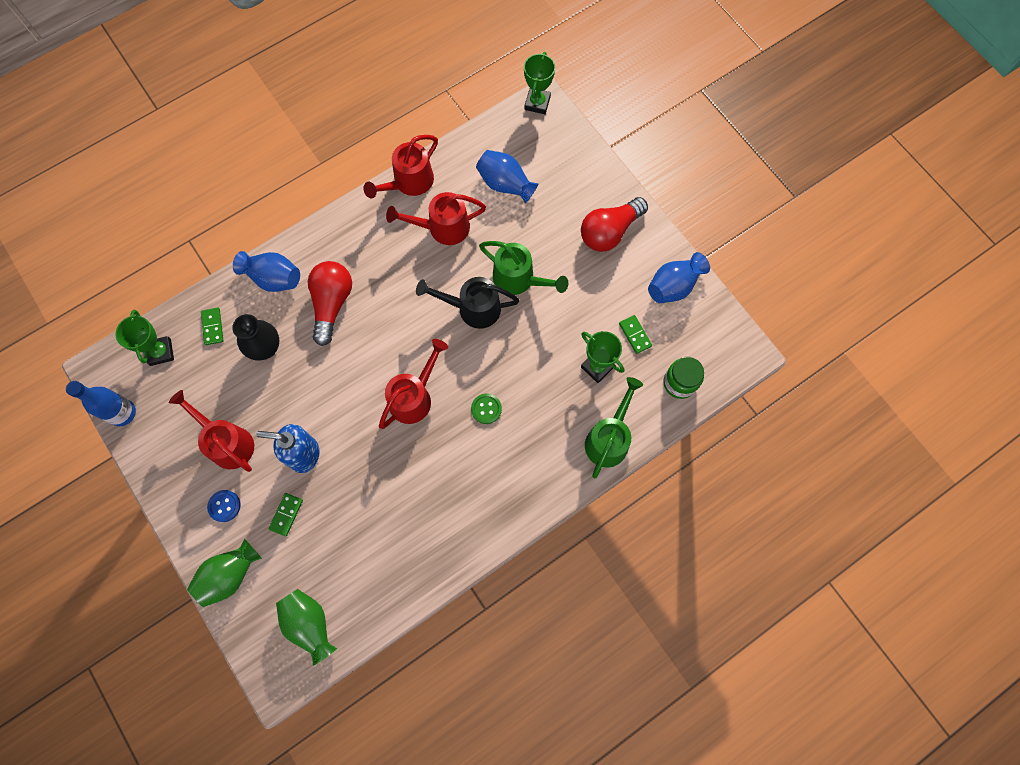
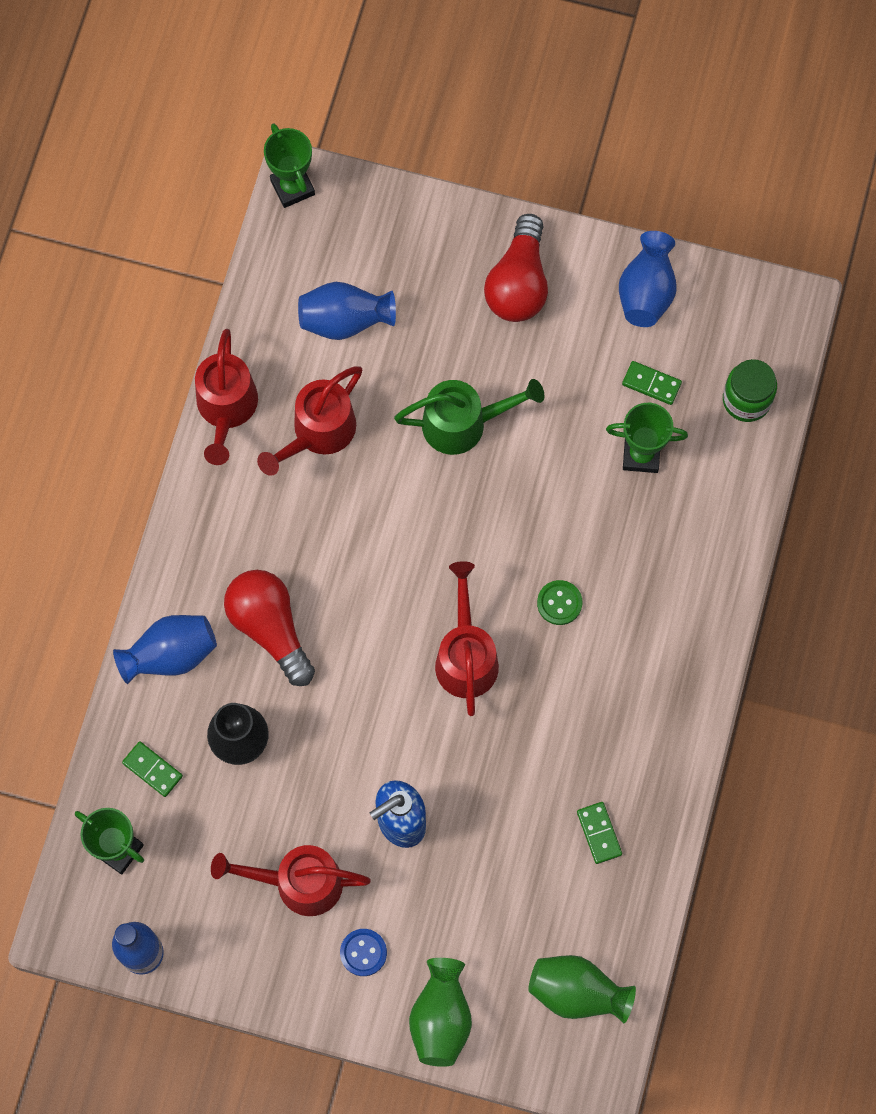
camera: 40 degrees left, 0 degrees up
green domino [269,493,303,536] -> green domino moved to [577,802,622,864]
black watering can [416,277,519,329] -> none
green watering can [585,377,643,478] -> none

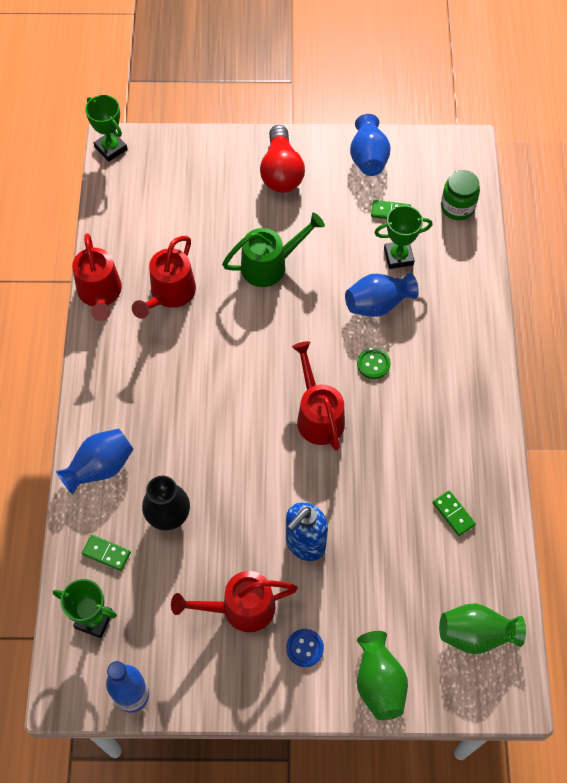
camera: 15 degrees left, 10 degrees down
red light bulb [224,570,315,686] -> none
blue vase [298,282,396,340] -> blue vase moved to [345,273,419,317]

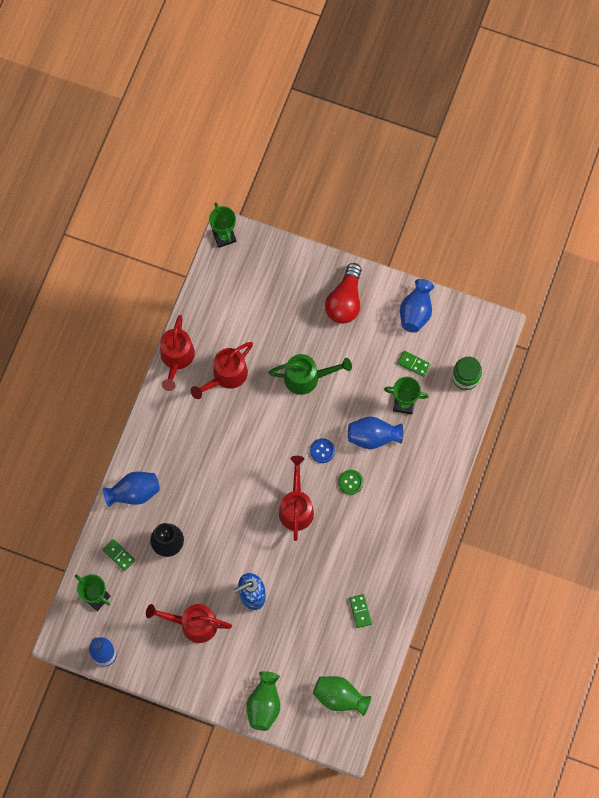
camera: 20 degrees right, 10 degrees up
blue button [286,629,324,667] -> blue button moved to [310,438,335,463]

